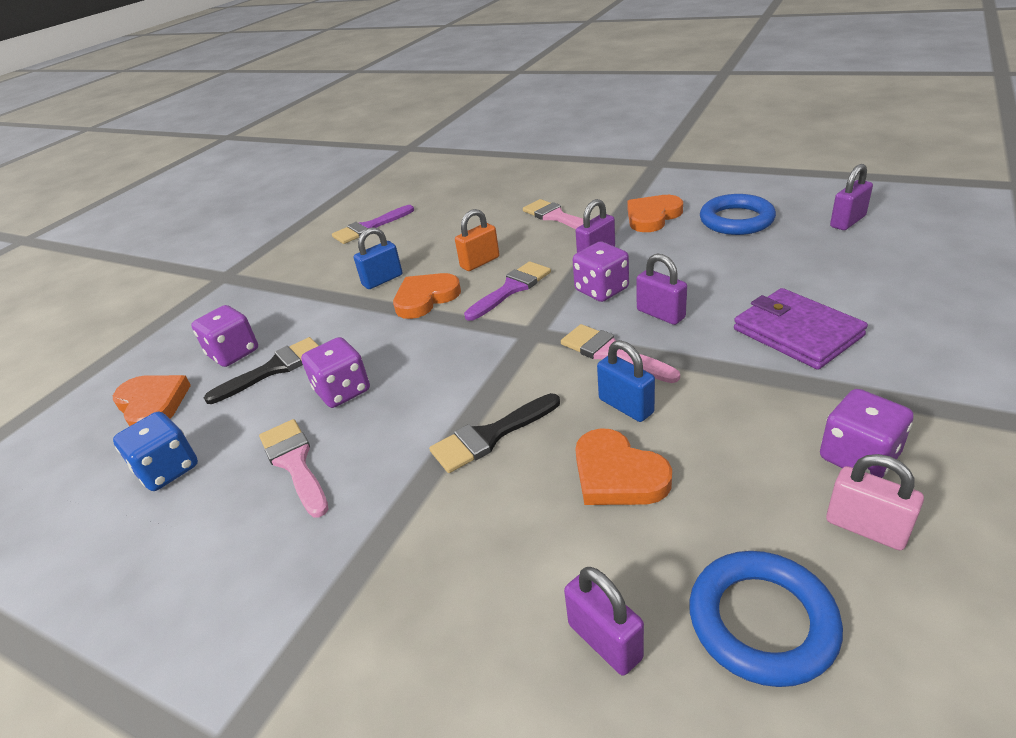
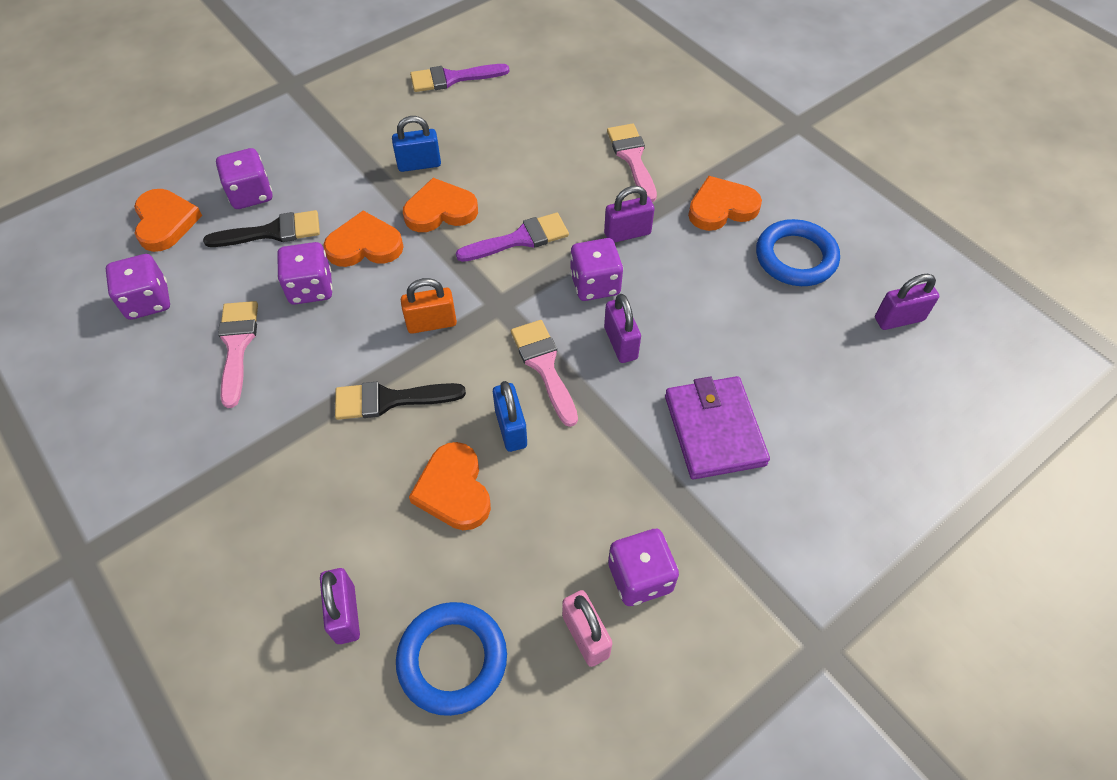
camera: 20 degrees right, 20 degrees up
blue dice [113,412,198,491] -> purple dice [106,254,170,320]
orange padlock [455,209,499,271] -> orange padlock moved to [401,278,457,334]
none -> orange heart [323,211,404,267]

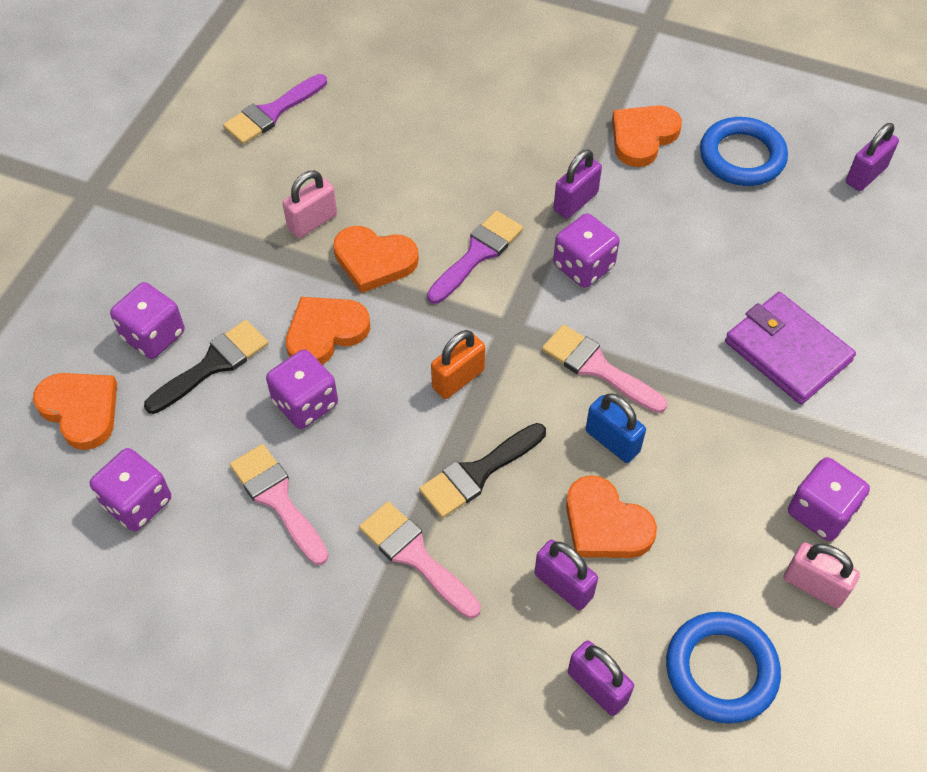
camera: 30 degrees left, 0 degrees up
blue padlock [392,116,441,172] -> pink padlock [283,171,337,238]
orange heart [403,178,478,232] -> orange heart turned 120 degrees counterclockwise [333,226,419,293]
purple padlock [604,294,641,363] -> purple padlock moved to [534,540,598,610]
pink brush [607,124,657,202] -> pink brush moved to [359,501,481,618]

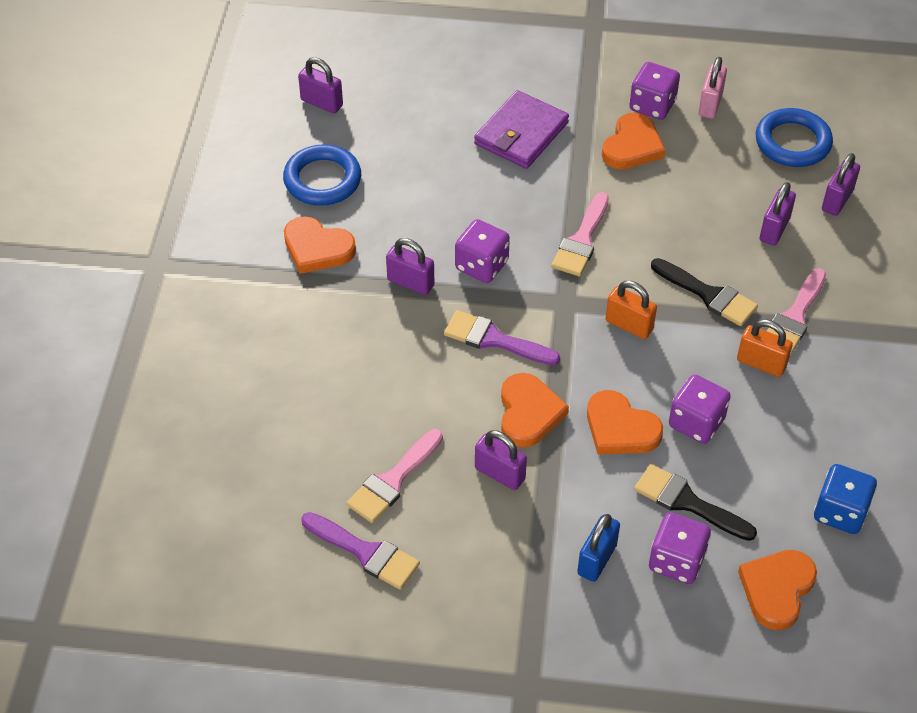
camera: 105 degrees left, 5 degrees down
purple dice [90,448,171,531] -> blue dice [814,464,877,534]
pink brush [230,444,329,565] -> pink brush moved to [346,429,443,523]
pink padlock [283,171,337,238] -> purple padlock [475,430,527,490]
orange heart [566,475,657,558] -> orange heart moved to [602,113,665,170]
blue padlock [586,393,646,463] -> blue padlock moved to [577,514,620,582]
none -> orange padlock [737,319,793,377]

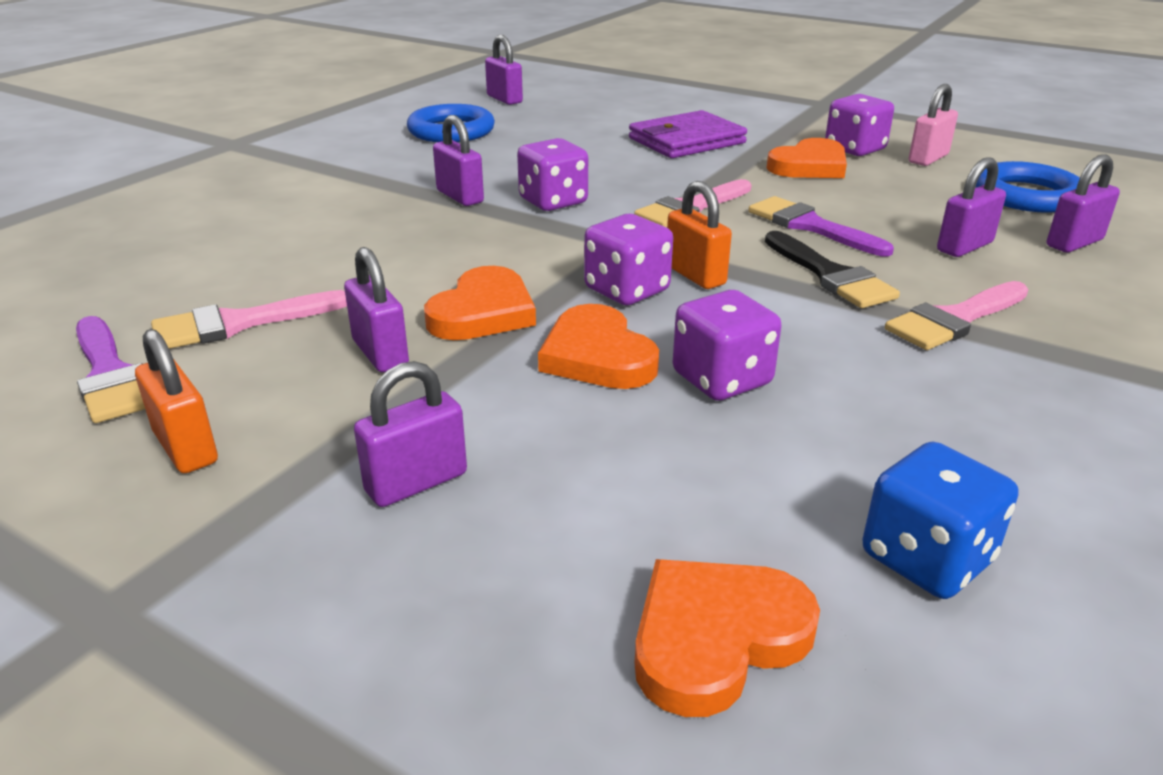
camera: 25 degrees right, 20 degrees down
orange heart [284,216,356,274] -> none
purple brush [444,310,560,365] -> purple brush moved to [749,196,894,257]
blue padlock [577,514,620,582] -> purple padlock [354,361,467,507]
black brush [634,464,757,541] -> none
purple dice [649,513,711,584] -> purple dice moved to [584,214,673,305]
orange padlock [737,319,793,377] -> orange padlock moved to [135,329,218,473]

